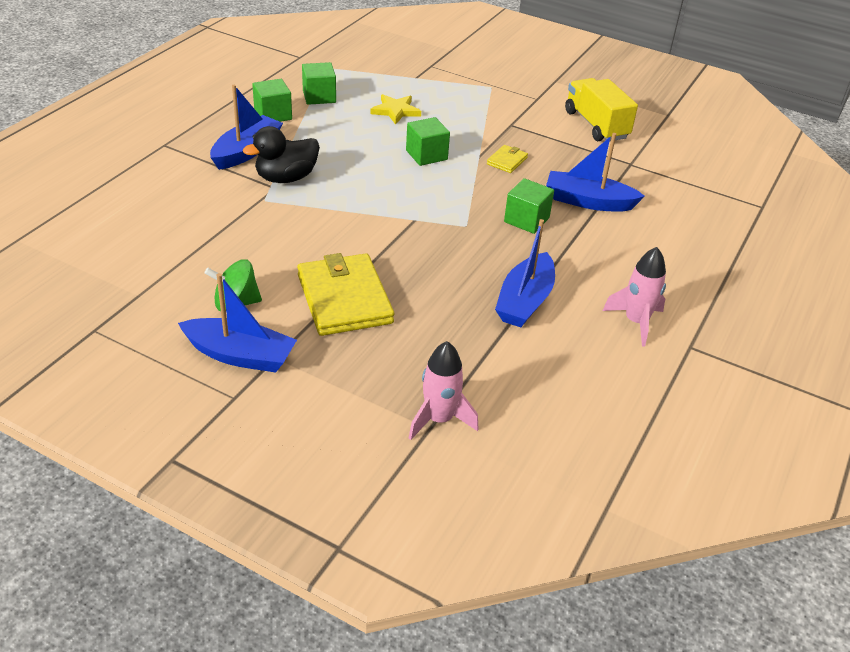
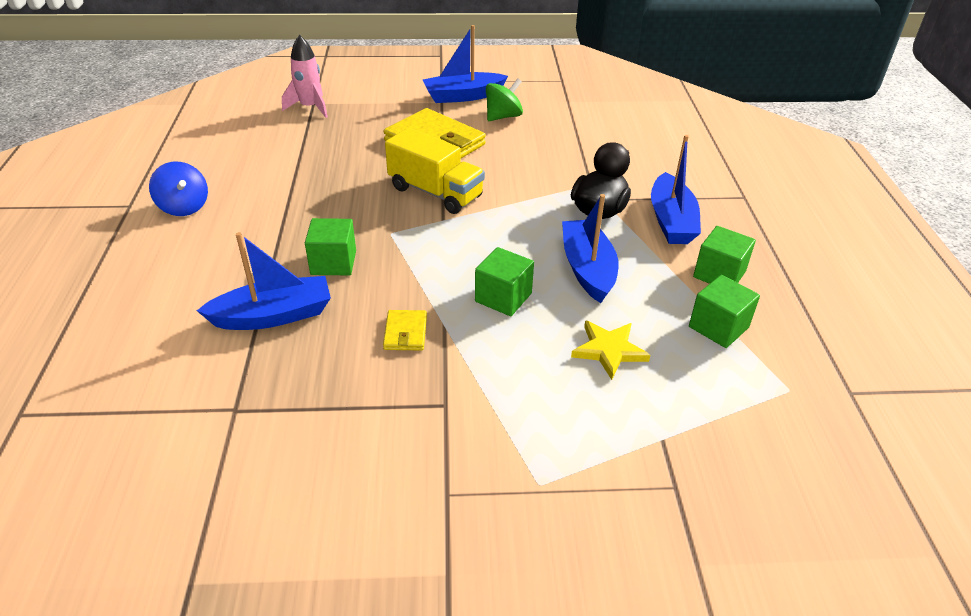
camera: 150 degrees right, 0 degrees up
blue boat [495,219,555,327] -> blue boat moved to [562,194,619,303]
yellow truck [565,78,638,141] -> yellow truck moved to [385,128,485,214]
pink rocket [603,247,666,347] -> blue spinning top [149,162,208,216]

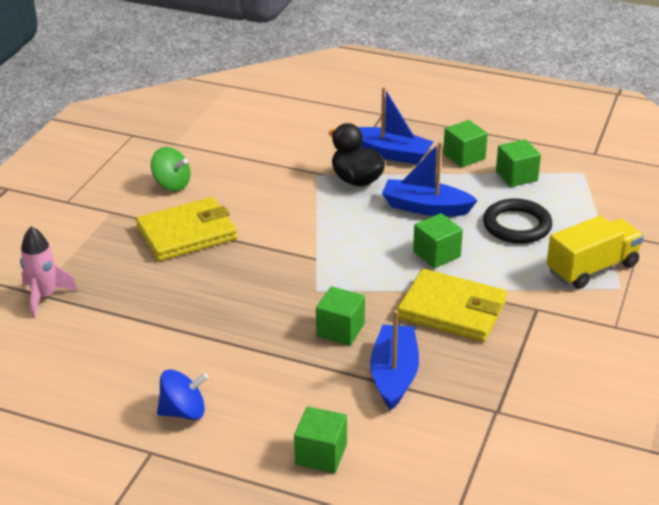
camera: 65 degrees left, 5 degrees down
yellow wallet [383,310,427,350] -> yellow wallet [397,269,507,342], size x2.20
yellow truck [385,128,485,214] -> yellow truck moved to [546,216,644,289]
blue boat [423,25,508,103] -> none
green spinning top [486,78,523,121] -> green spinning top turned 135 degrees clockwise [151,147,190,191]
yellow star [571,321,651,380] -> black ring [483,198,552,244]
none -> green cube [294,407,347,473]

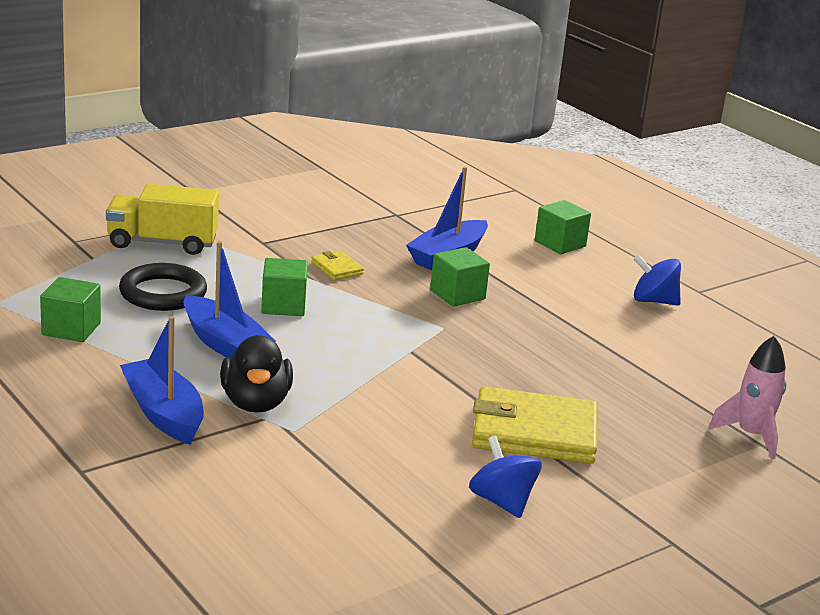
camera: 150 degrees left, 10 degrees down
green spinning top [151,147,190,191] -> blue spinning top [469,436,542,518]
yellow wallet [397,269,507,342] -> yellow wallet [311,251,364,280], size x0.45
green cube [443,120,488,168] -> none

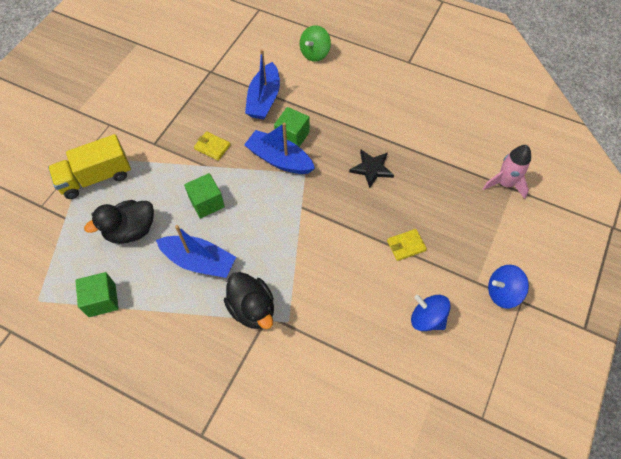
camera: 25 degrees left, 35 degrees up
black ring [119,263,207,311] -> black duck [84,200,154,244]
blue boat [120,316,204,445] -> blue boat moved to [244,122,315,174]
yellow wallet [472,386,597,464] -> yellow wallet [387,229,427,261], size x0.45
green cube [535,200,591,254] -> green spinning top [300,25,331,62]
blue spinning top [633,254,681,306] -> blue spinning top moved to [488,265,529,308]
none -> black star [349,150,394,188]

